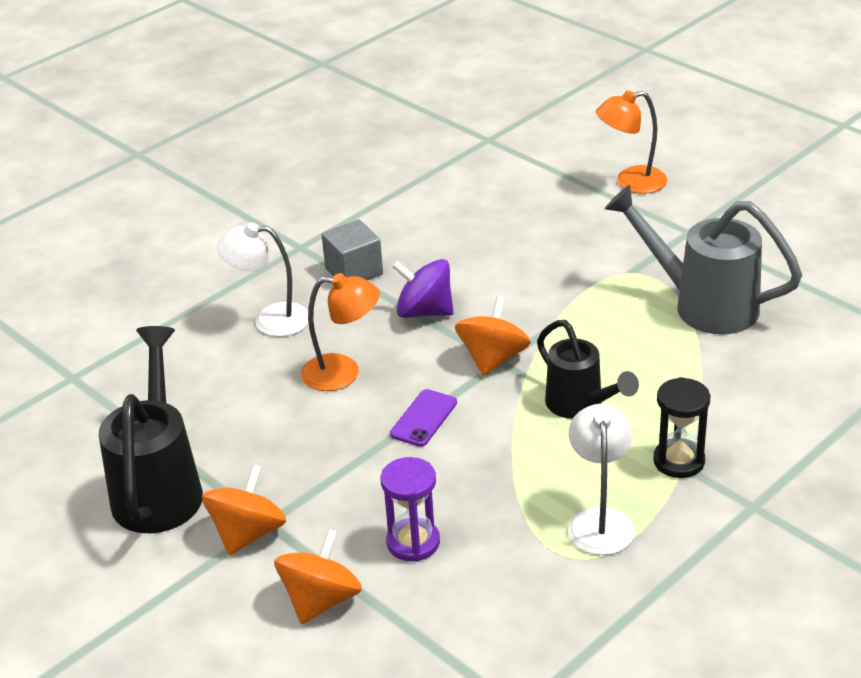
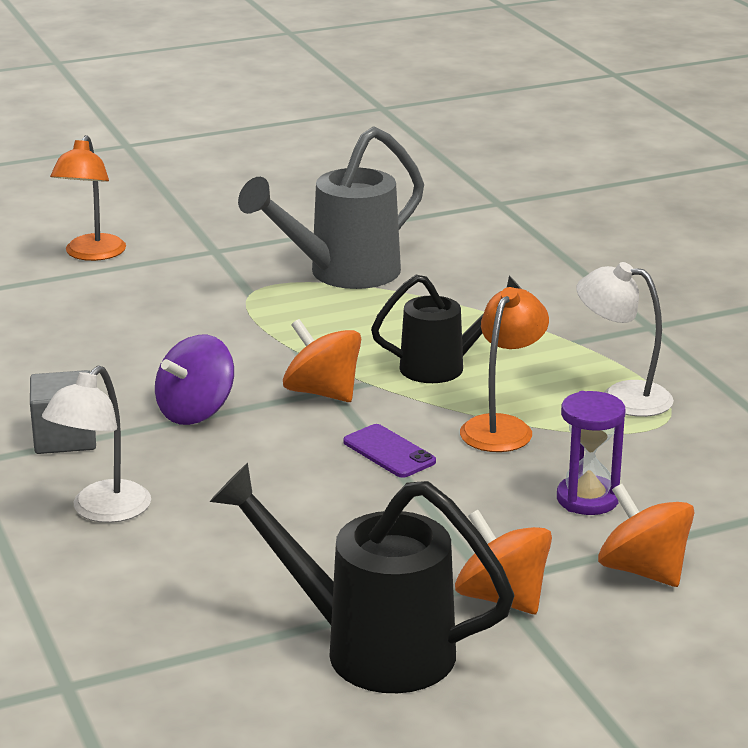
camera: 70 degrees left, 10 degrees down
orange lamp [301,273,380,391] -> orange lamp moved to [460,287,549,452]
black hourglass [653,377,710,478] -> none

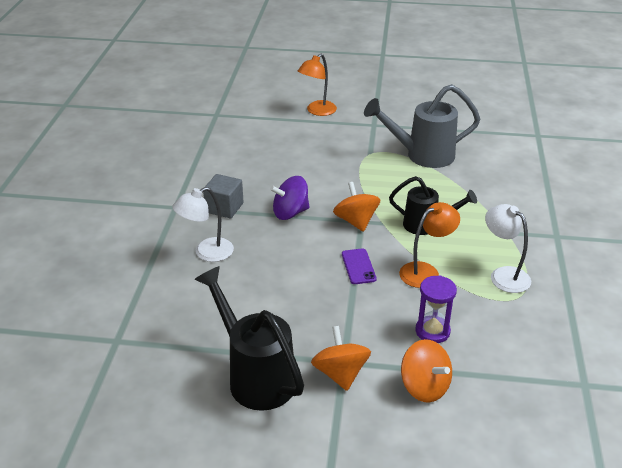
camera: 30 degrees right, 10 degrees up
orange spinning top [598,484,694,587] -> orange spinning top turned 150 degrees clockwise [401,339,452,403]

